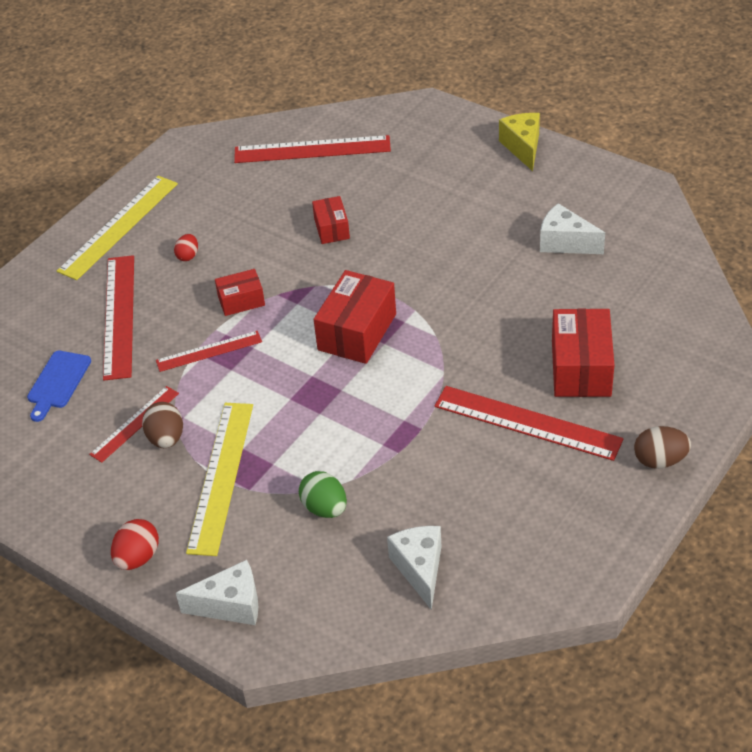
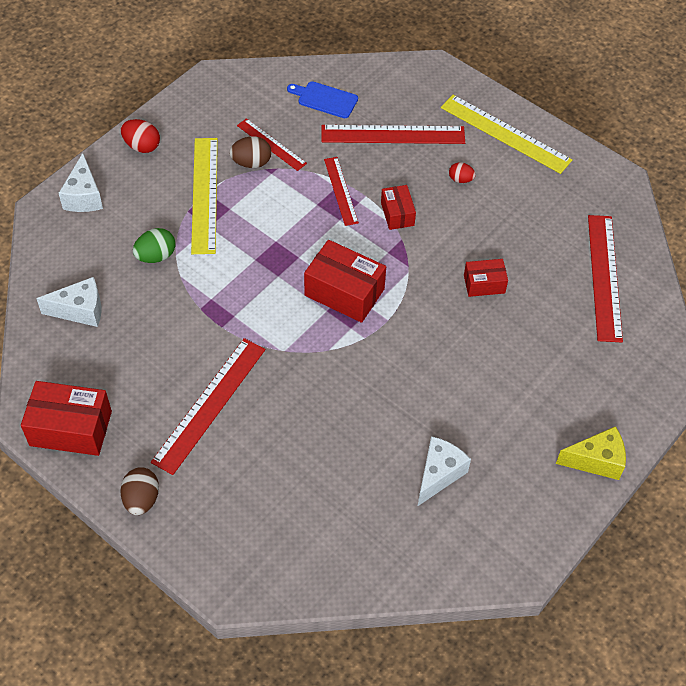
camera: 90 degrees right, 10 degrees up
yellow ruler [186,403,253,556] -> yellow ruler turned 75 degrees clockwise [191,138,218,254]
red box [552,308,614,397] -> red box moved to [21,381,112,456]

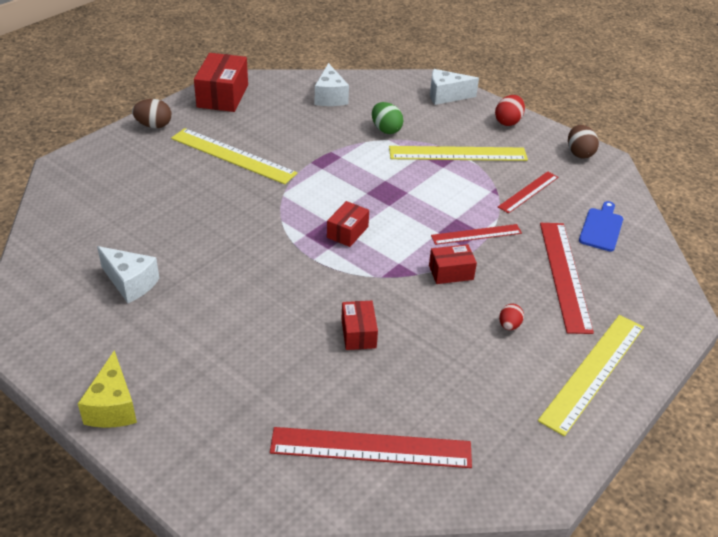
camera: 90 degrees right, 15 degrees down
red ruler [151,338,265,475] -> yellow ruler [171,128,297,184]
brown egg [229,136,271,168] -> brown egg moved to [568,125,599,159]
red box [304,240,386,323] -> red box [327,201,369,247], size x0.57

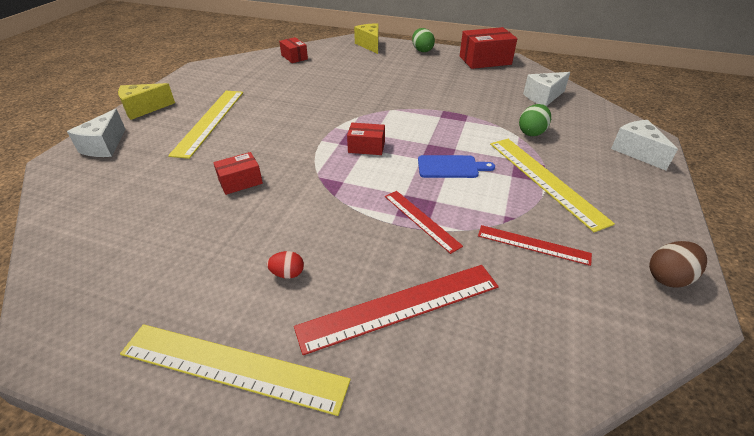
camera: 70 degrees right, 0 degrees up
white cheese [97,246,159,303] -> white cheese moved to [67,109,125,157]
brown egg [132,99,172,128] -> green egg [412,28,435,52]
yellow ruler [171,128,297,184] -> yellow ruler moved to [168,91,243,159]
red ruler [270,427,472,468] -> none
red box [429,244,477,284] -> red box moved to [279,37,308,63]
red egg [495,95,525,126] -> none
blue cutting board [579,201,623,252] -> blue cutting board moved to [418,155,495,178]
none -> yellow cheese [354,23,379,54]

